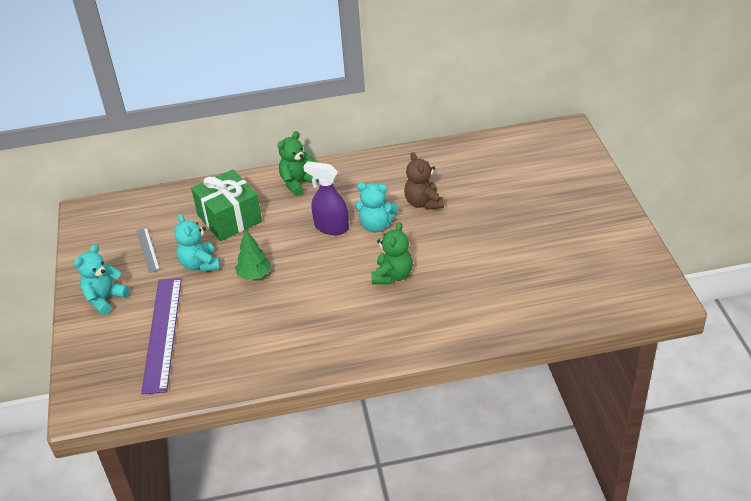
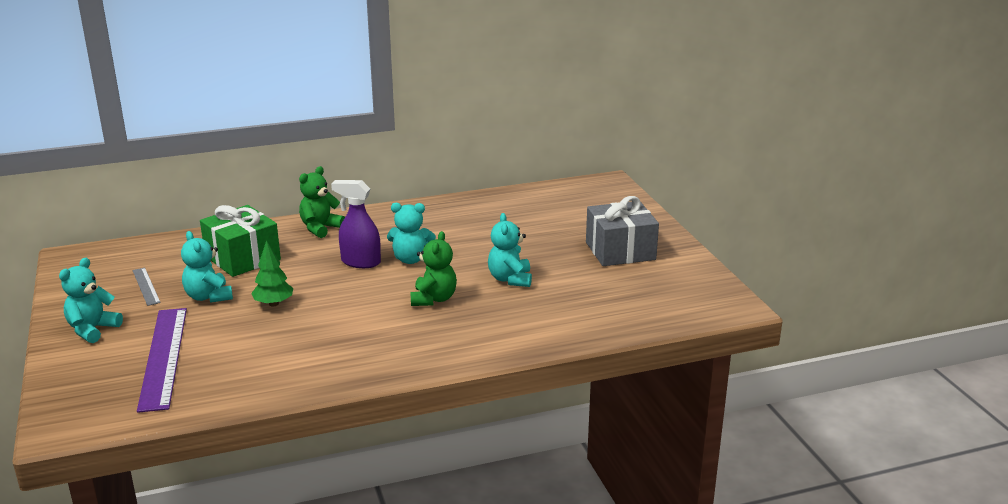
camera: 10 degrees left, 15 degrees down
brown teddy bear [404,152,444,210] -> none
none -> turquoise teddy bear [488,213,532,287]
none -> grey gift [586,196,659,266]

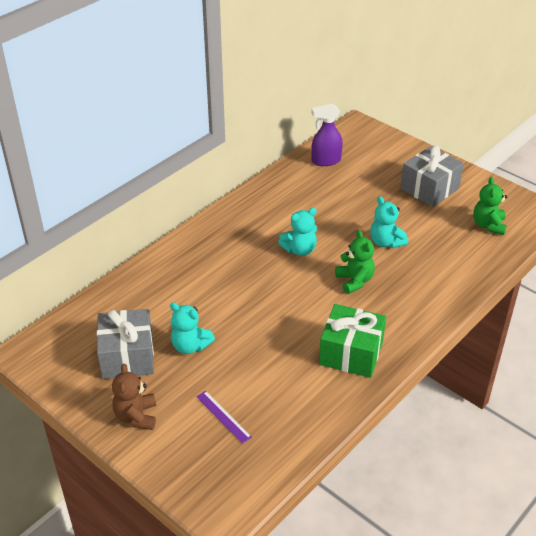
camera: 30 degrees left, 15 degrees up
turquoise teddy bear [59,258,123,343] -> brown teddy bear [112,363,156,430]
grey ruler [132,267,161,306] -> grey gift [97,309,154,379]
purple ruler [137,308,187,413] -> purple ruler [196,391,252,444], size x0.49
green gift [200,205,281,277] -> green gift moved to [319,304,386,378]
green tree [251,240,293,307] -> none
green teddy bear [299,166,345,238] -> green teddy bear moved to [473,177,507,235]
purple spray bottle [331,180,381,268] -> purple spray bottle moved to [311,103,343,166]

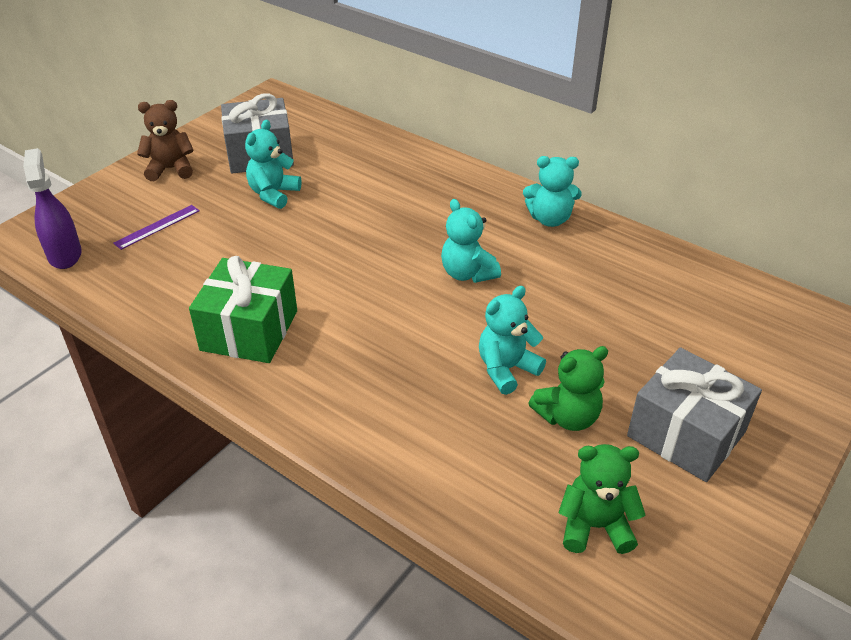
camera: 85 degrees right, 0 degrees up
purple spray bottle [311,103,343,166] -> purple spray bottle moved to [23,148,82,269]
green teddy bear [335,230,375,294] -> green teddy bear moved to [528,346,608,431]
none -> turquoise teddy bear [523,156,582,227]

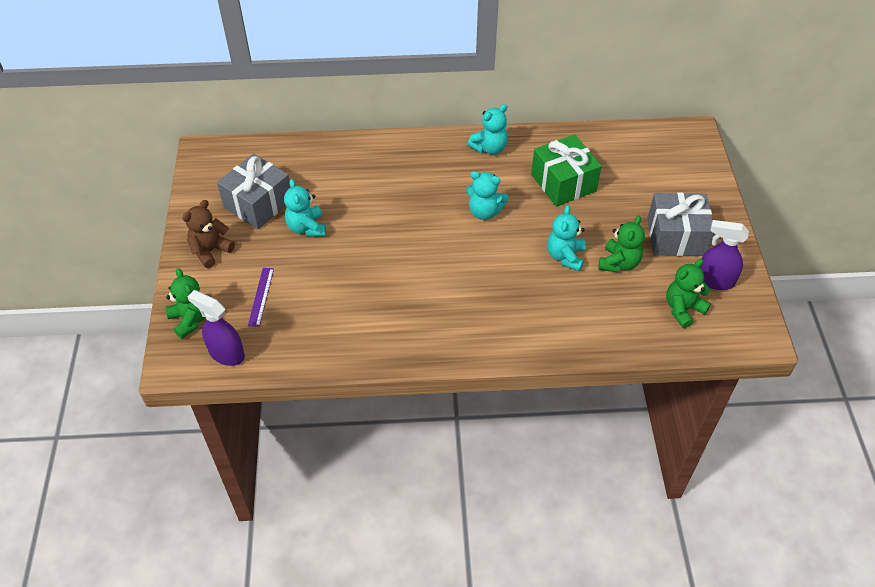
camera: 40 degrees left, 10 degrees up
green gift [189,256,297,363] -> green gift moved to [531,134,602,207]
none -> green teddy bear [166,268,206,339]
none -> purple spray bottle [700,220,749,290]

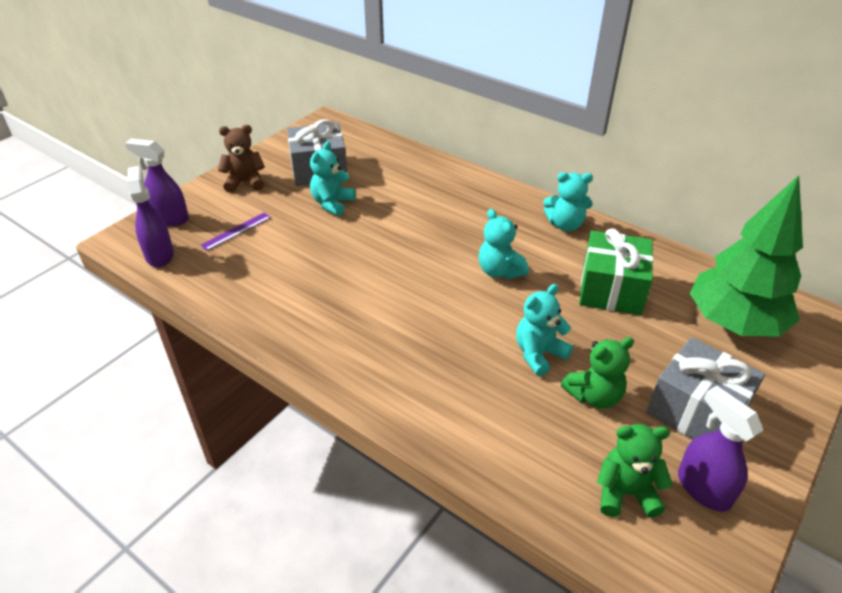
camera: 40 degrees right, 10 degrees down
green teddy bear [166,268,206,339] -> purple spray bottle [125,139,189,226]
none -> green tree [690,175,803,337]

